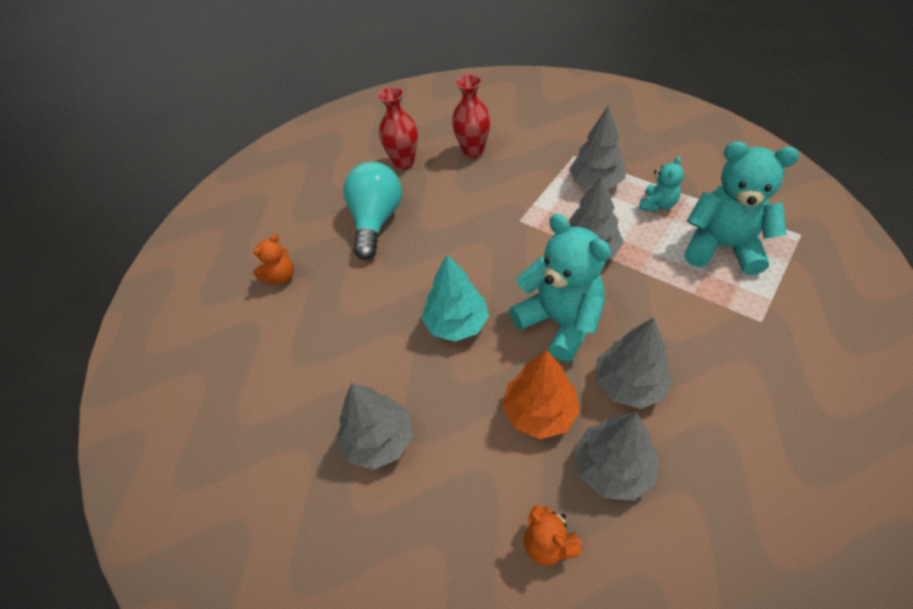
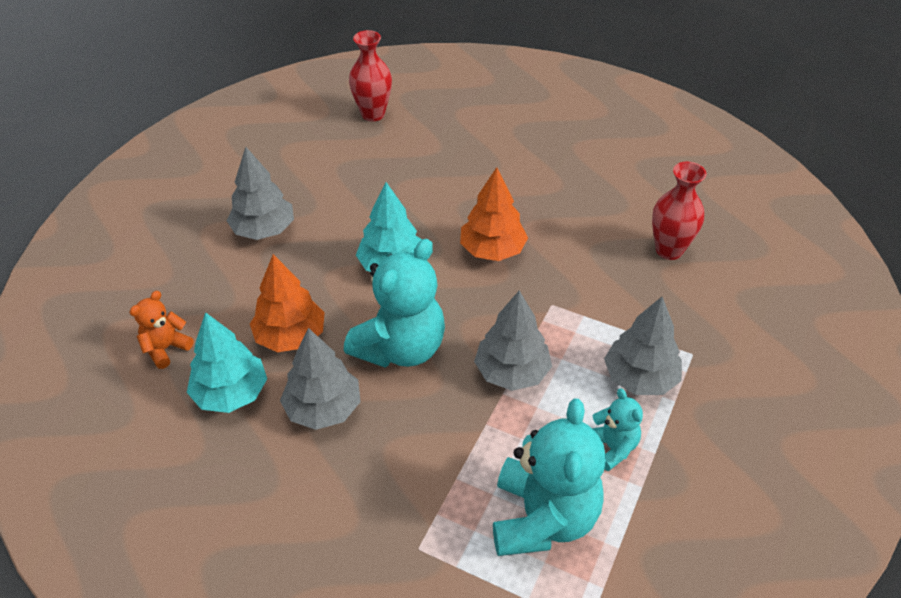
camera: 75 degrees right, 5 degrees down
orange teddy bear [253,234,294,285] -> none
turquoise light bulb [343,162,402,260] -> none
red vase [378,87,418,170] -> red vase moved to [349,30,392,122]
grey tree [574,412,659,501] -> turquoise tree [187,312,267,413]
turquoise teddy bear [639,156,684,212] -> turquoise teddy bear turned 135 degrees counterclockwise [592,388,643,471]
none -> orange tree [460,167,528,261]

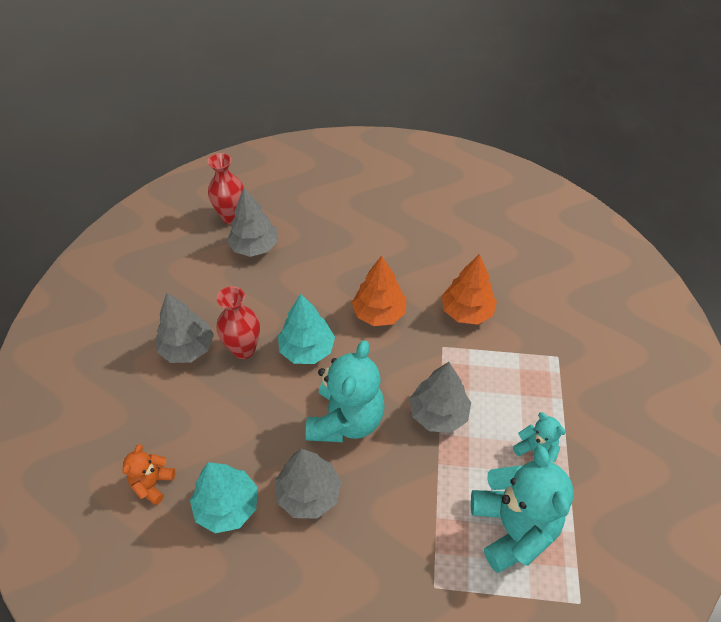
camera: 20 degrees left, 5 degrees up
orange tree [250,254,325,352] -> orange tree moved to [442,254,497,325]
grey tree [604,297,682,395] -> grey tree moved to [227,187,278,257]
red vase [652,162,707,260] -> red vase moved to [217,286,260,359]

